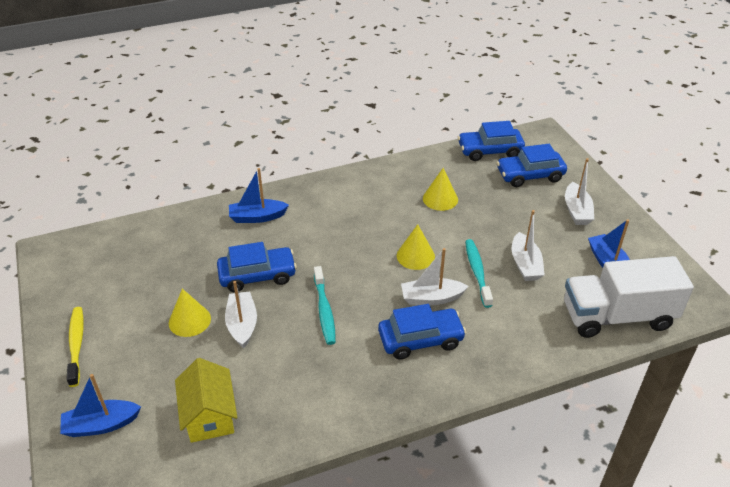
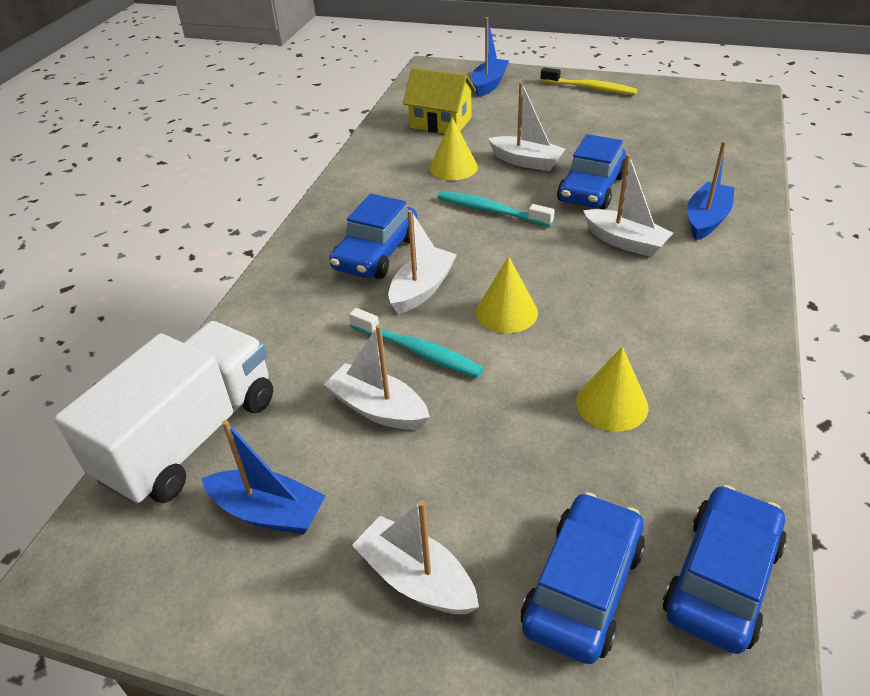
camera: 130 degrees right, 0 degrees up
yellow cone [169,289,211,337] -> yellow cone moved to [430,117,478,180]
none -> white boat [583,154,673,257]

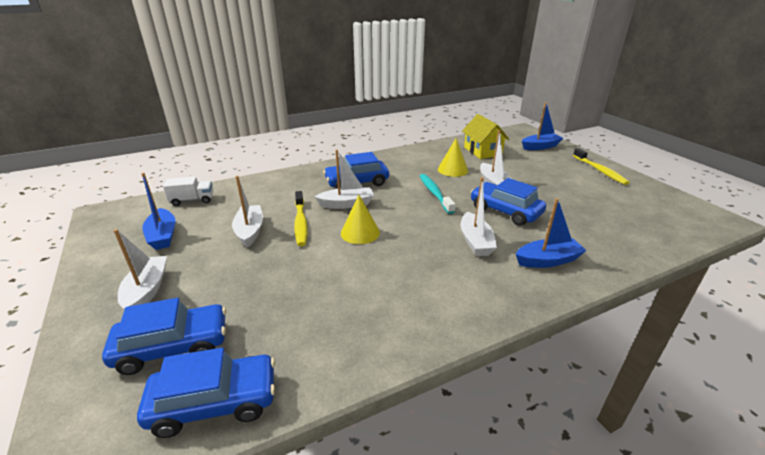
camera: 45 degrees right, 10 degrees down
white truck [54,321,273,505] -> white truck [163,177,213,206], size x0.46
turquoise toothbrush [349,308,484,378] -> yellow toothbrush [294,191,307,246]
blue car [557,134,626,210] -> blue car turned 60 degrees clockwise [471,178,546,226]
yellow cone [576,347,648,432] -> none

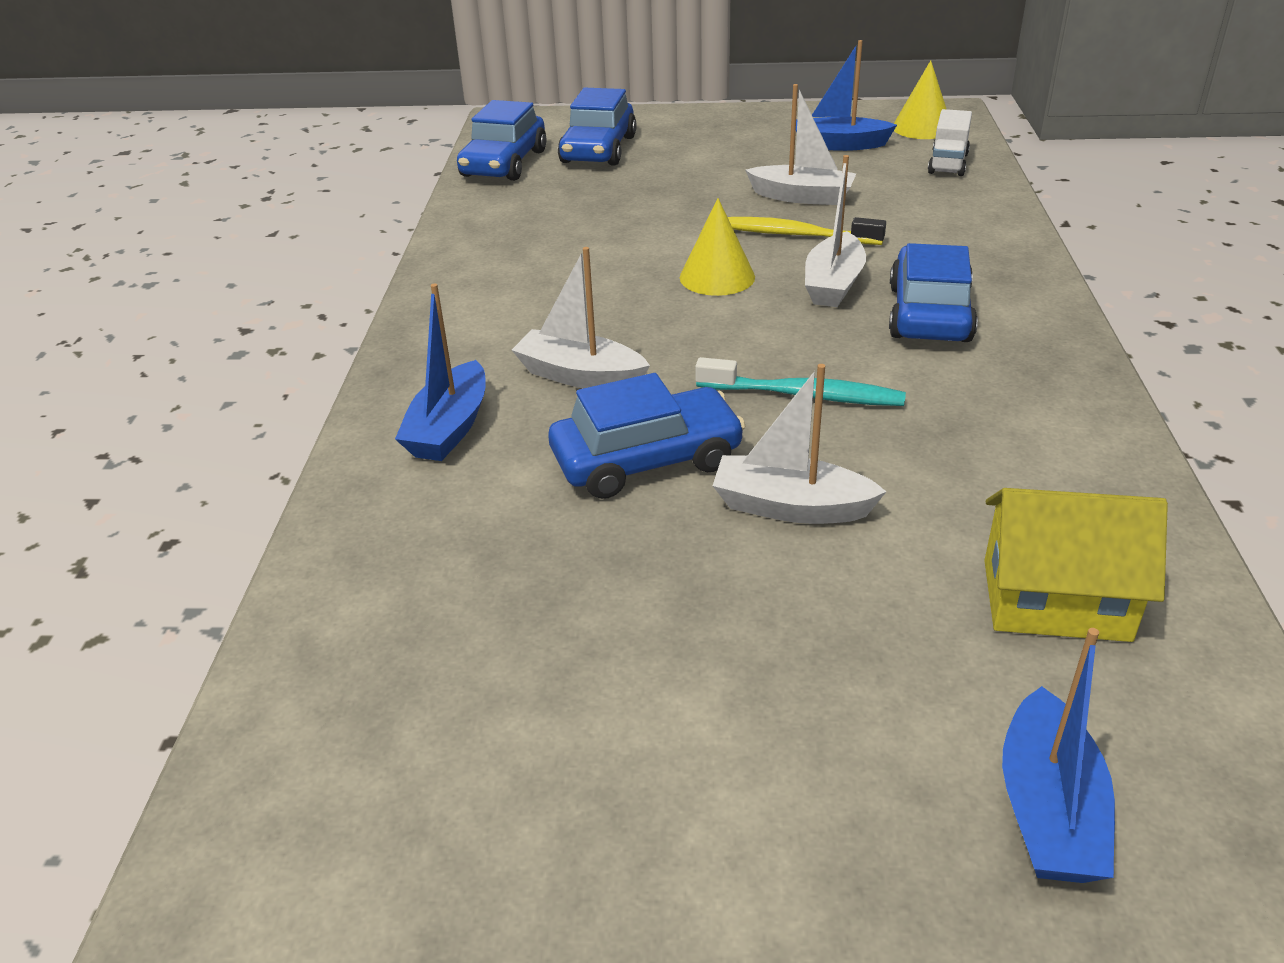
camera: 120 degrees right, 5 degrees up
white boat [113,229,167,310] -> none
yellow cone [438,138,468,177] -> yellow cone moved to [894,60,946,139]
yellow toothbrush [573,148,630,185] -> none

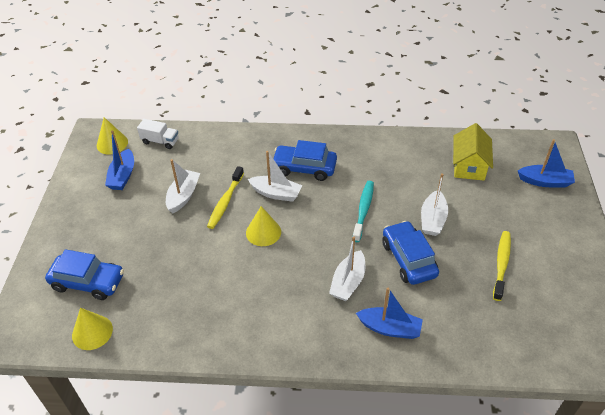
camera: 90 degrees left, 10 degrees up
blue car [457,100,546,181] -> yellow cone [72,308,113,350]
none -> yellow toothbrush [493,231,511,301]

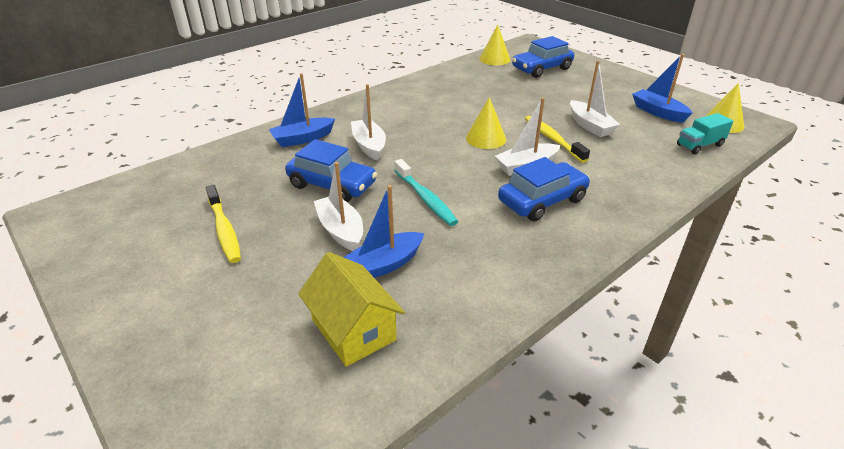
camera: 135 degrees right, 10 degrees down
white truck [137,119,179,149] -> turquoise truck [677,113,733,154]
blue boat [518,139,575,188] -> blue boat moved to [343,185,424,278]

